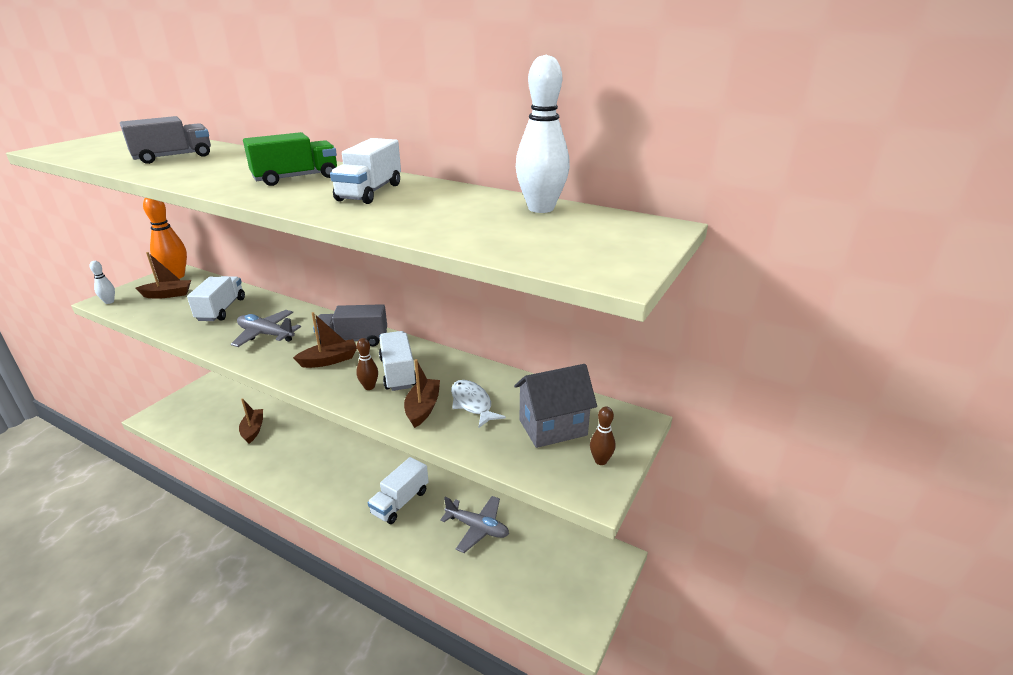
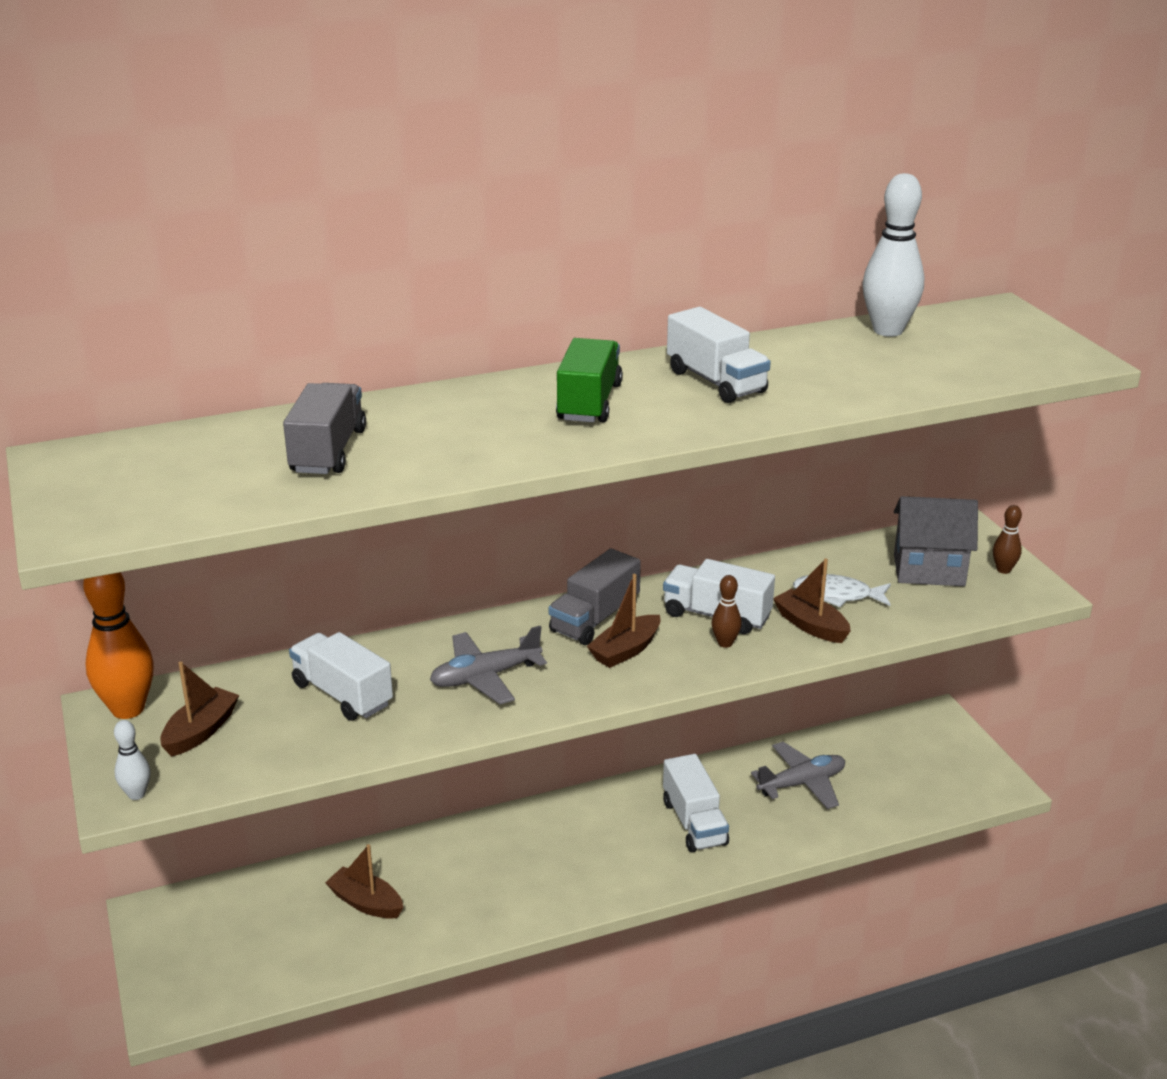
camera: 50 degrees left, 0 degrees up
brown boat [293,312,357,368] -> brown boat turned 150 degrees counterclockwise [587,574,661,668]
grey house [514,364,597,448] -> grey house turned 75 degrees clockwise [894,496,978,586]

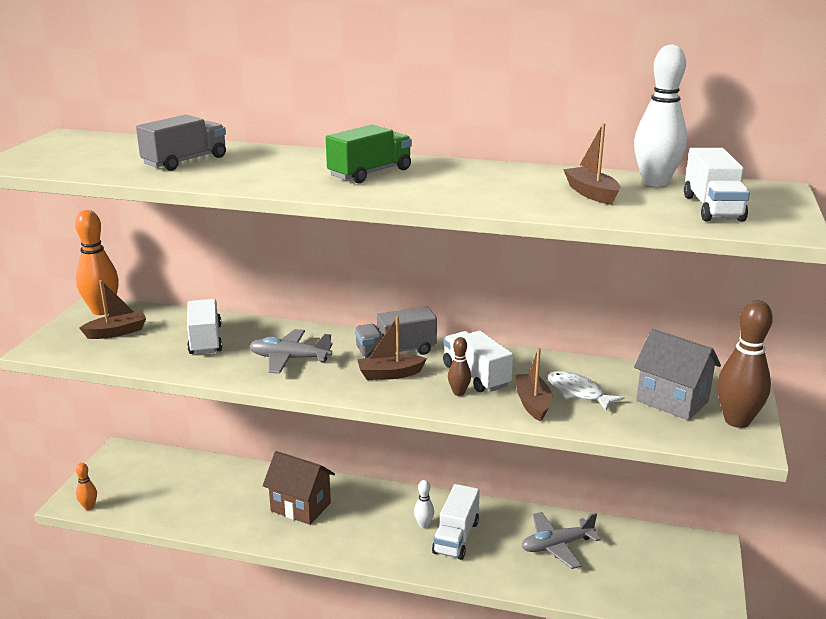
camera: 35 degrees right, 5 degrees down
white bowling pin [114,720,150,800] -> white bowling pin moved to [414,480,434,528]
brown boat [325,844,403,919] -> brown boat moved to [563,123,620,205]
white truck [667,307,771,403] -> white truck moved to [684,148,750,222]
grey plane [751,742,845,809] -> grey plane turned 150 degrees clockwise [521,512,601,569]
brown bowling pin [993,505,1022,574] -> brown bowling pin [717,300,773,428], size x2.02
none -> orange bowling pin [76,463,97,510]
none -> brown house [263,451,335,525]

